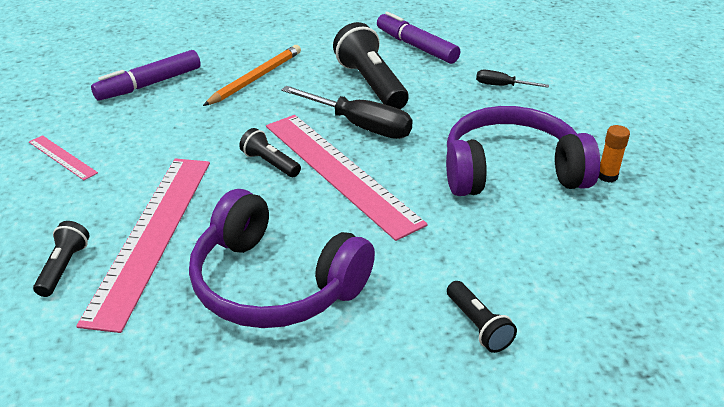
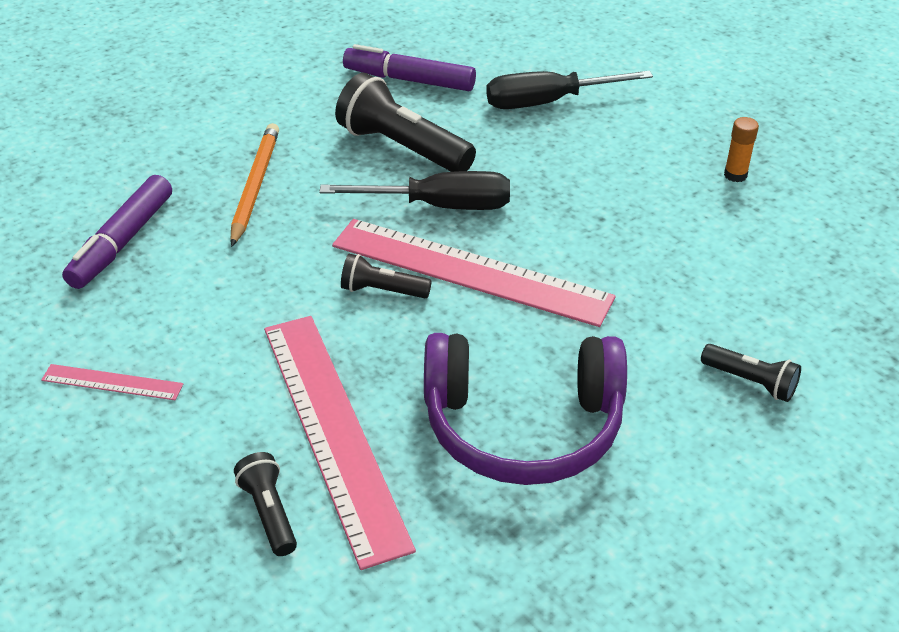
camera: 30 degrees left, 5 degrees up
purple headphones [446,106,600,196] -> none
black screwdriver [476,70,549,88] -> black screwdriver [486,71,653,109], size x1.90

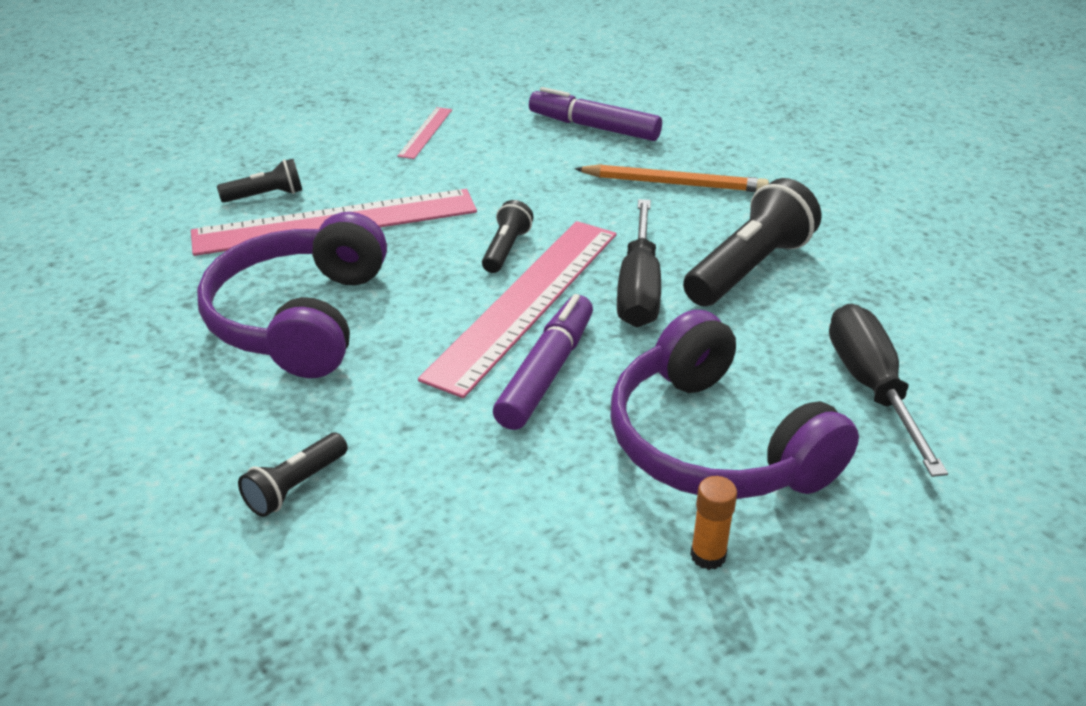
camera: 95 degrees right, 5 degrees down
purple marker [343,44,476,91] -> purple marker moved to [493,294,593,430]
none -> purple headphones [611,310,859,499]

